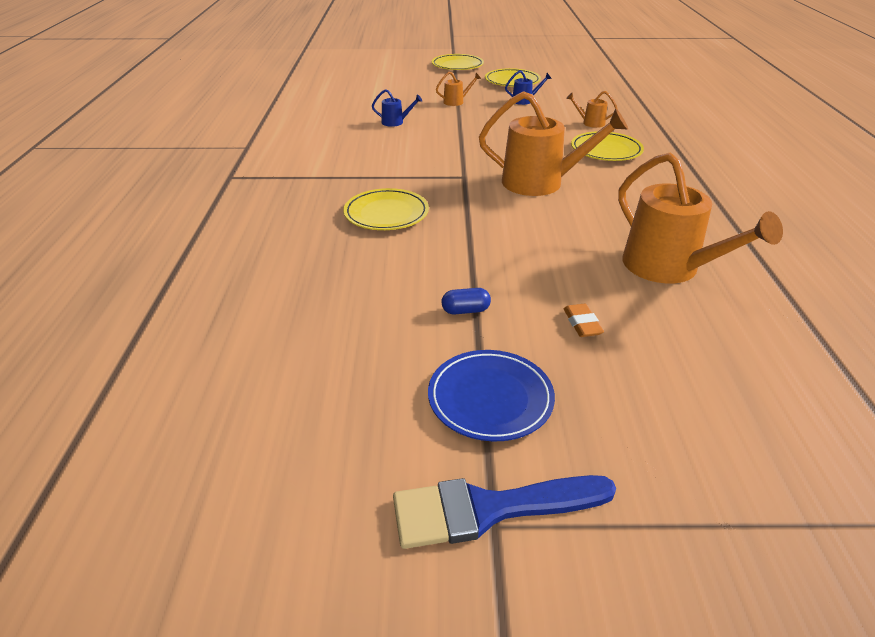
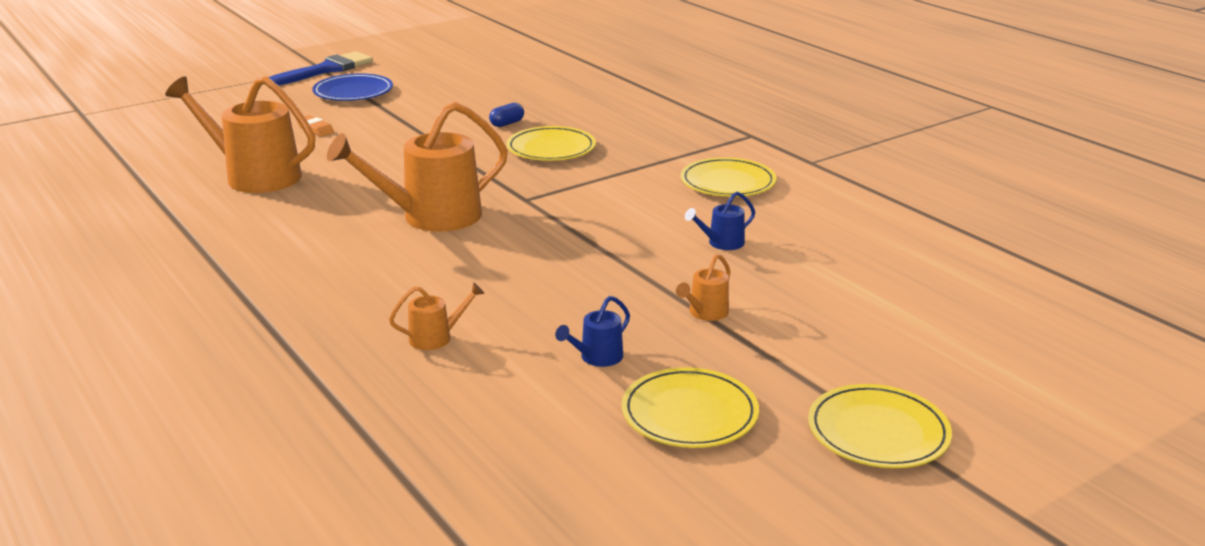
camera: 145 degrees right, 10 degrees down
blue capsule [442,288,491,314] -> blue capsule moved to [489,103,524,127]
yellow plate [571,131,644,161] -> yellow plate moved to [681,157,776,197]

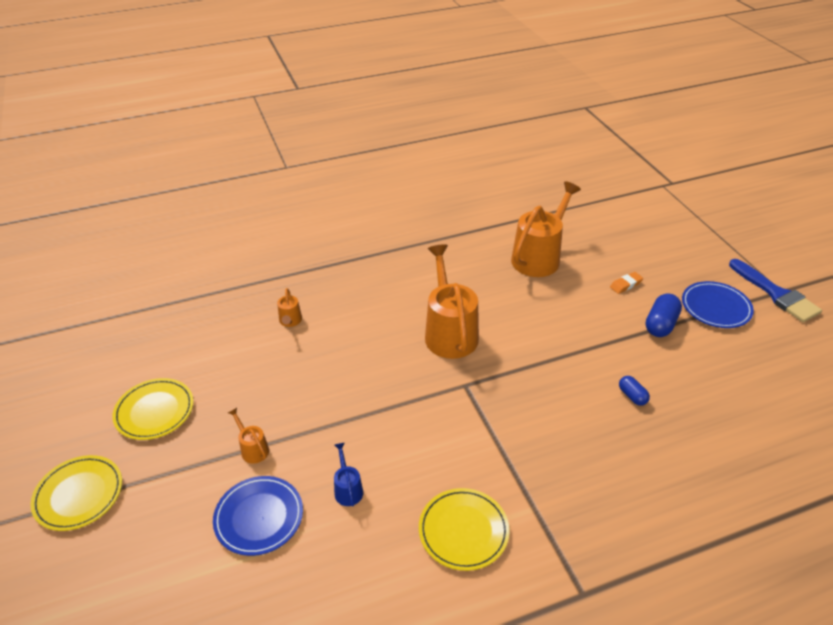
camera: 105 degrees right, 15 degrees up
yellow plate [506,126,596,161] -> none
blue watering can [555,296,630,367] -> none
none -> blue plate [213,476,303,556]
none -> blue capsule [645,293,682,337]

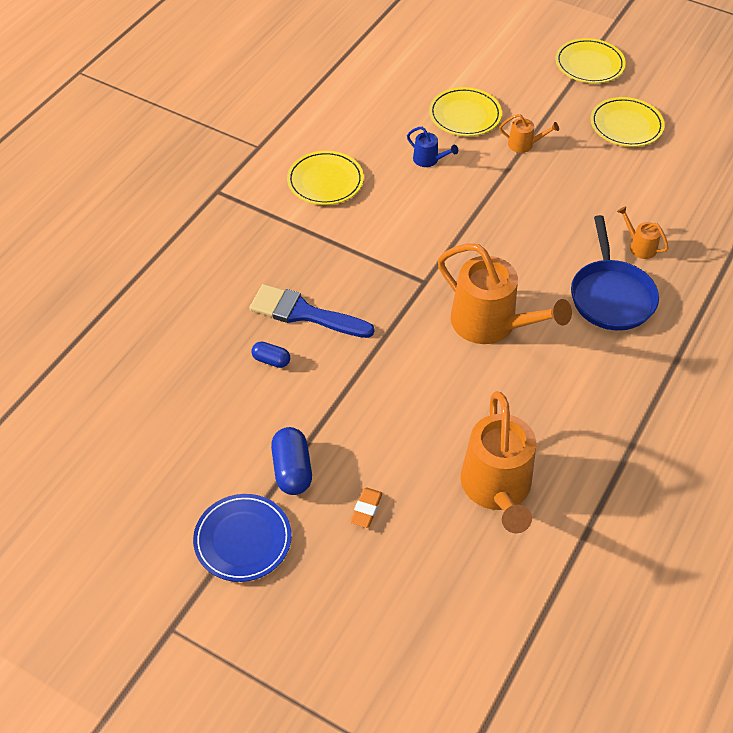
camera: 140 degrees right, 10 degrees up
blue plate [213,476,303,556] -> yellow plate [429,87,502,136]
blue brush [729,259,822,322] -> blue brush moved to [249,284,374,338]
none -> blue pan [571,215,659,331]

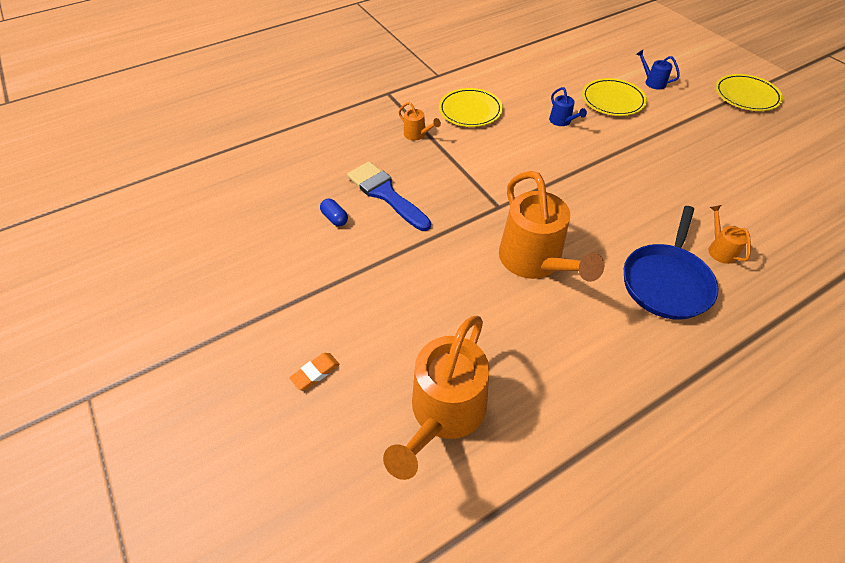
camera: 30 degrees right, 0 degrees up
blue plate [193,494,292,582] -> none
blue capsule [271,427,312,495] -> none
orange watering can [499,114,559,153] -> orange watering can moved to [399,102,441,140]
yellow plate [591,97,665,147] -> none
none -> blue watering can [636,50,680,89]

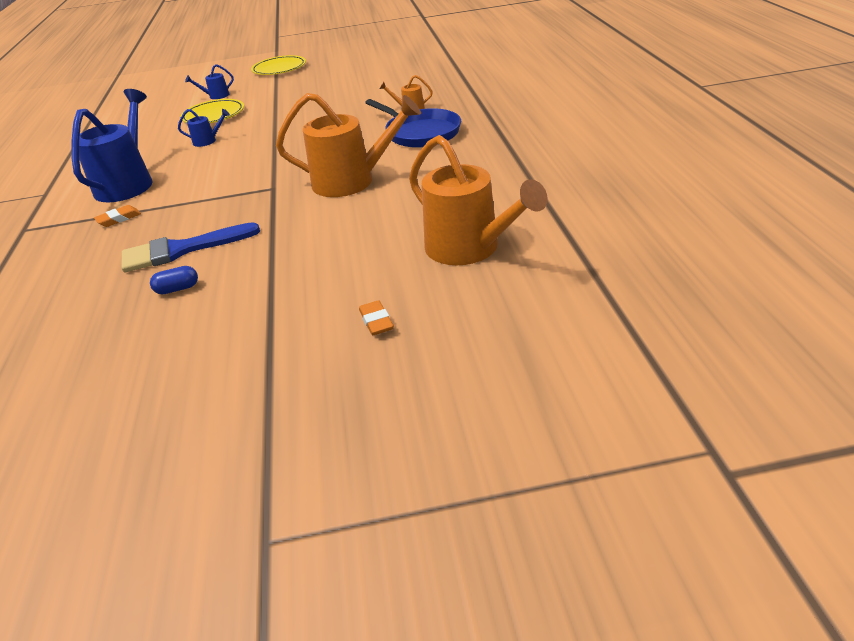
camera: 65 degrees left, 15 degrees down
orange watering can [399,102,441,140] -> orange eraser [94,205,141,227]
yellow plate [439,88,503,127] -> blue watering can [72,89,152,202]

